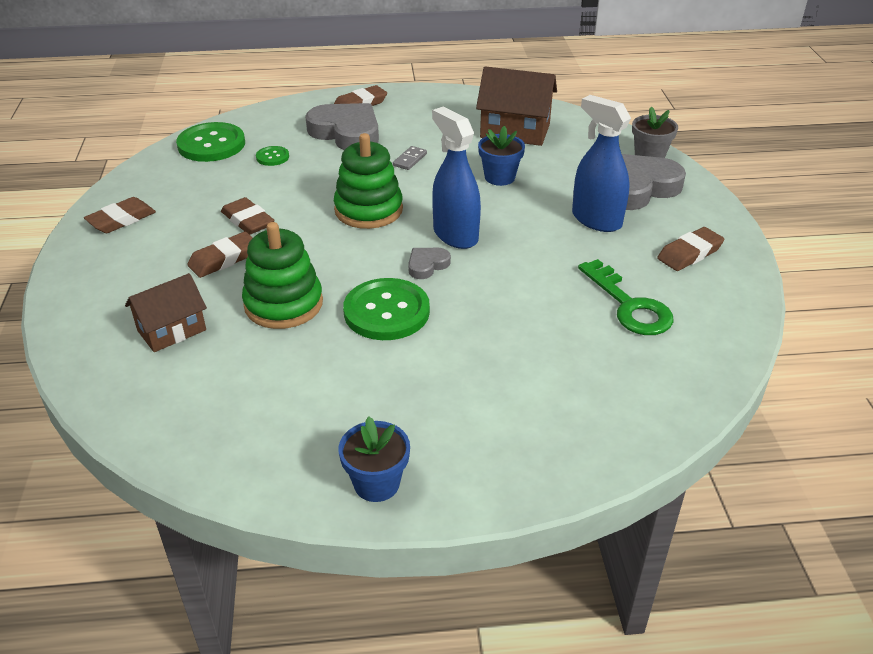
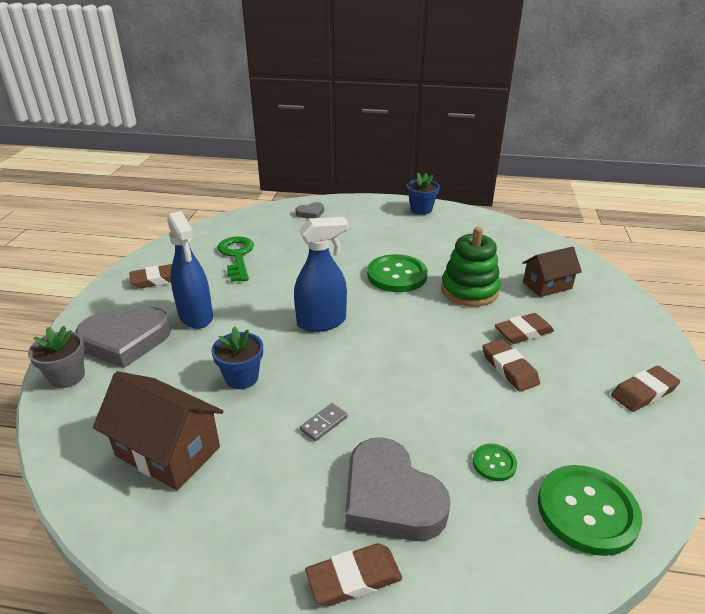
camera: 165 degrees left, 5 degrees down
green stacking toy [334,133,403,229] -> none
grey heart [408,248,451,279] -> grey heart moved to [295,202,324,218]
blue spray bottle [432,107,481,249] -> blue spray bottle turned 90 degrees counterclockwise [294,217,348,332]

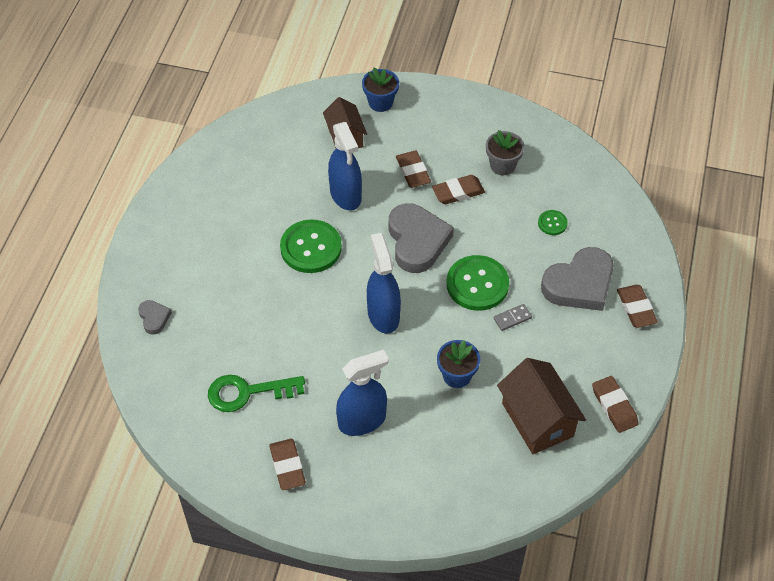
camera: 85 degrees left, 20 degrees up
grey flower pot [28,326,85,388] -> grey flower pot moved to [486,130,524,175]
grey heart [75,307,171,368] -> grey heart moved to [389,203,454,273]
brown house [93,371,224,490] -> brown house turned 60 degrees counterclockwise [497,358,586,454]
grey domino [300,403,348,441] -> grey domino turned 75 degrees counterclockwise [494,304,532,331]
blue flower pot [407,173,440,215] -> blue flower pot moved to [362,67,399,112]
green stacking toy [441,227,501,307] -> blue spray bottle [328,122,362,210]
green button [538,465,642,556] -> green button moved to [446,255,509,311]
brown eraser [611,366,680,412] -> brown eraser moved to [592,376,639,433]

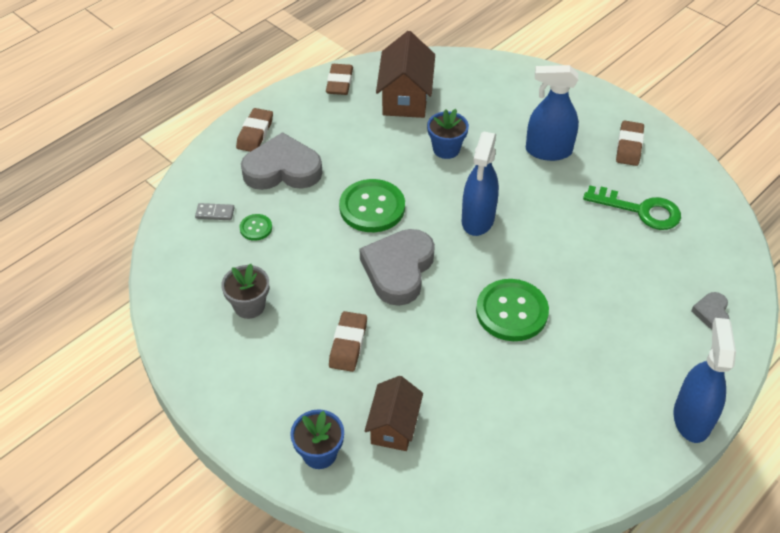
camera: 150 degrees left, 5 degrees down
blue spray bottle [328,122,362,210] -> blue spray bottle moved to [674,318,736,443]
brown eraser [432,175,485,204] -> none
grey domino [494,304,532,331] -> grey domino moved to [195,203,234,220]

